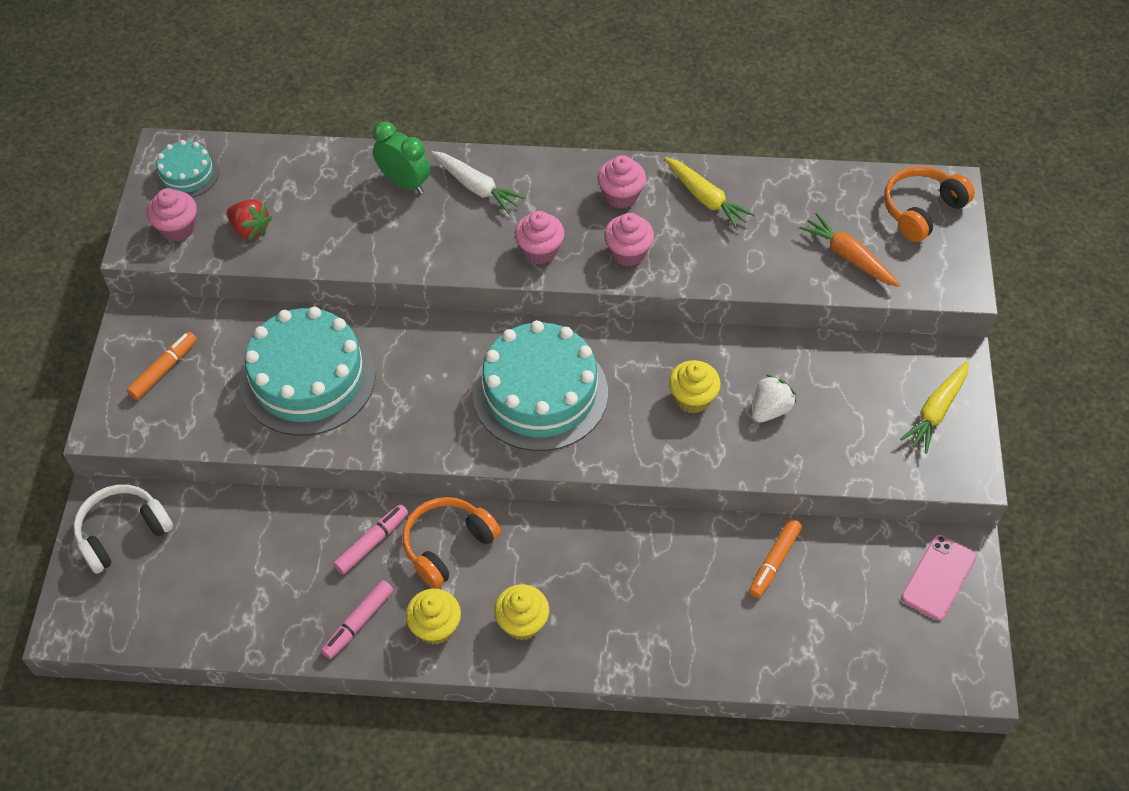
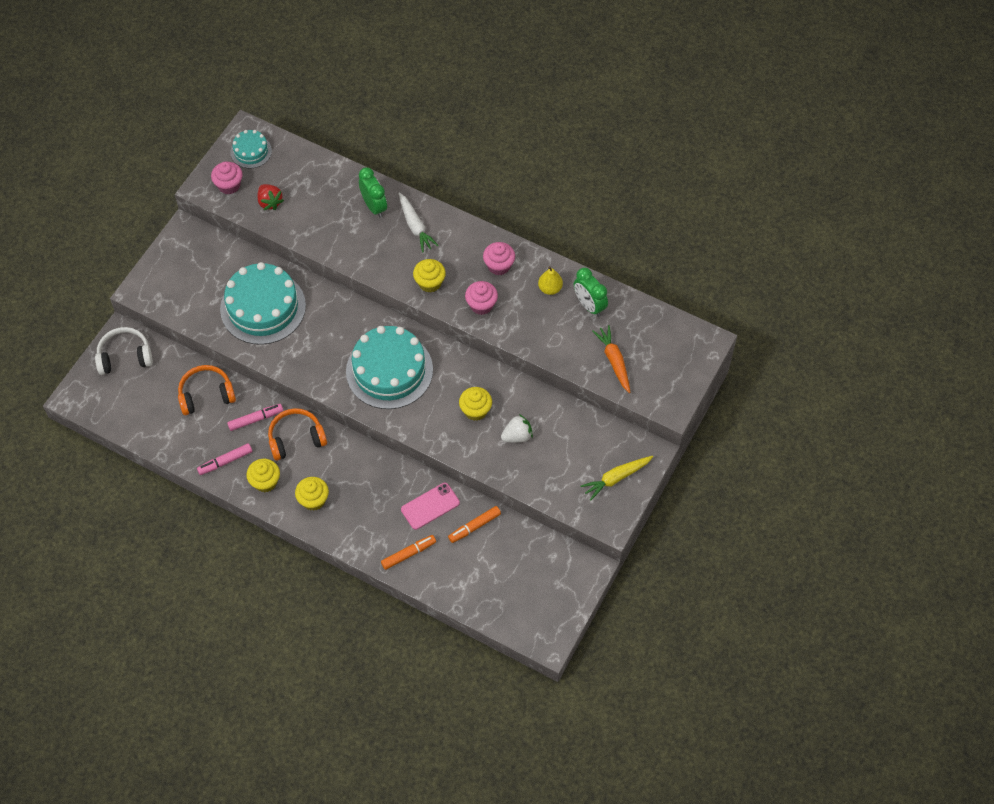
camera: 25 degrees right, 5 degrees up
orange marker [127,332,197,400] -> orange marker moved to [381,535,436,570]
pink cupcake [515,211,564,264] -> yellow cupcake [413,259,446,292]
yellow carrot [664,157,755,230] -> yellow pear [538,266,563,295]
orange headphones [884,166,975,242] -> orange headphones moved to [178,365,236,415]
pink phone [901,534,977,620] -> pink phone moved to [401,483,460,530]
none -> green clock [574,268,608,317]

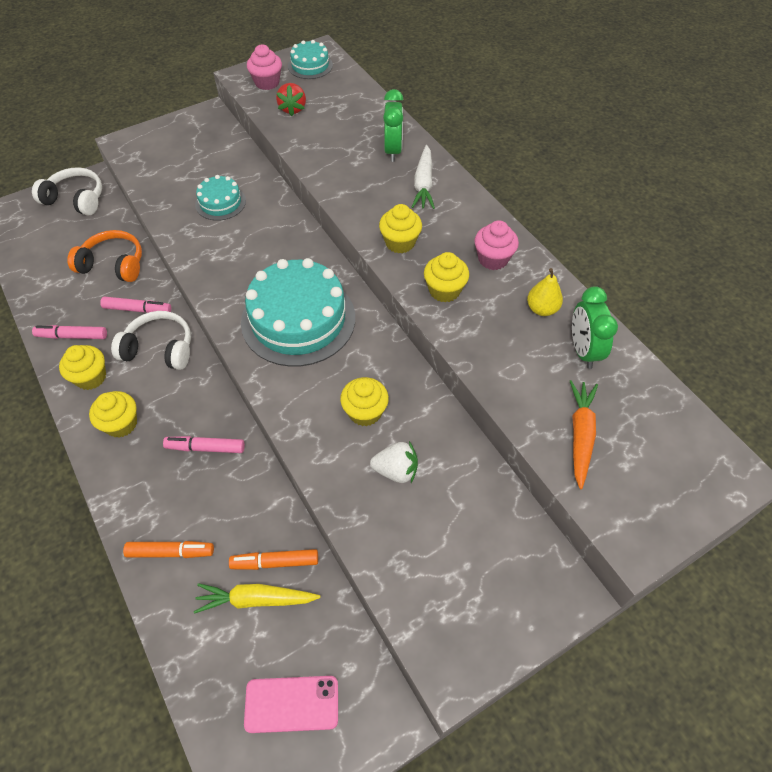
camera: 30 degrees right, 5 degrees down
turquoise cake [220,262,306,345] -> turquoise cake [195,175,246,221], size x0.50
orange headphones [268,408,327,461] -> white headphones [111,311,191,370]
pink phone [401,483,460,530] -> pink phone moved to [244,676,338,733]
pink cupcake [465,281,498,315] -> yellow cupcake [424,252,469,302]
yellow carrot [580,456,653,501] -> yellow carrot moved to [194,583,321,614]
none -> pink marker [163,436,245,453]

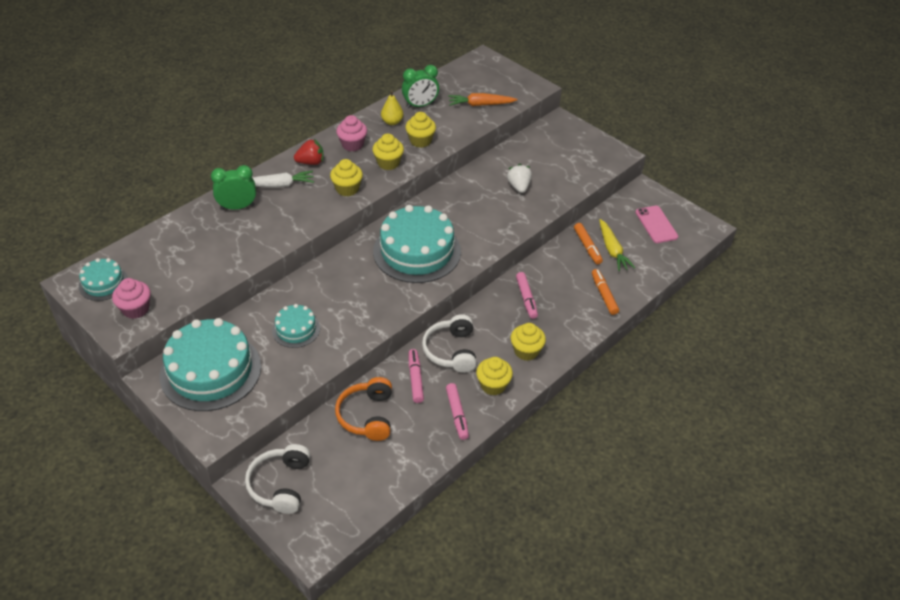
camera: 105 degrees left, 10 degrees down
red strawberry [276,83,306,116] -> red strawberry moved to [294,139,324,165]
yellow cupcake [340,377,389,426] -> yellow cupcake moved to [405,112,436,148]
none -> turquoise cake [160,318,261,411]

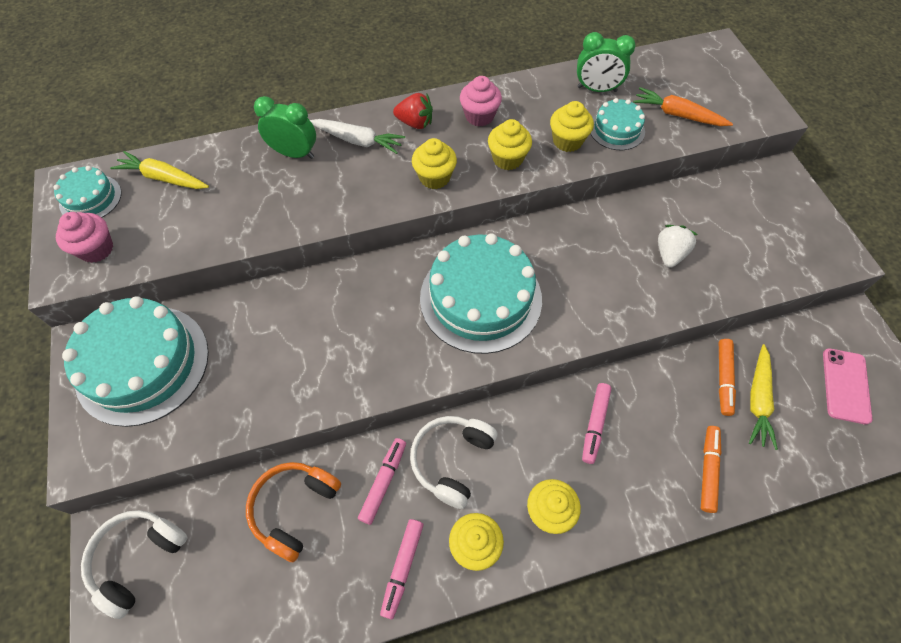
camera: 30 degrees right, 15 degrees up
turquoise cake [272,304,320,348] -> turquoise cake moved to [590,98,645,150]
yellow pear [381,91,403,125] -> none
none -> yellow carrot [110,151,209,189]

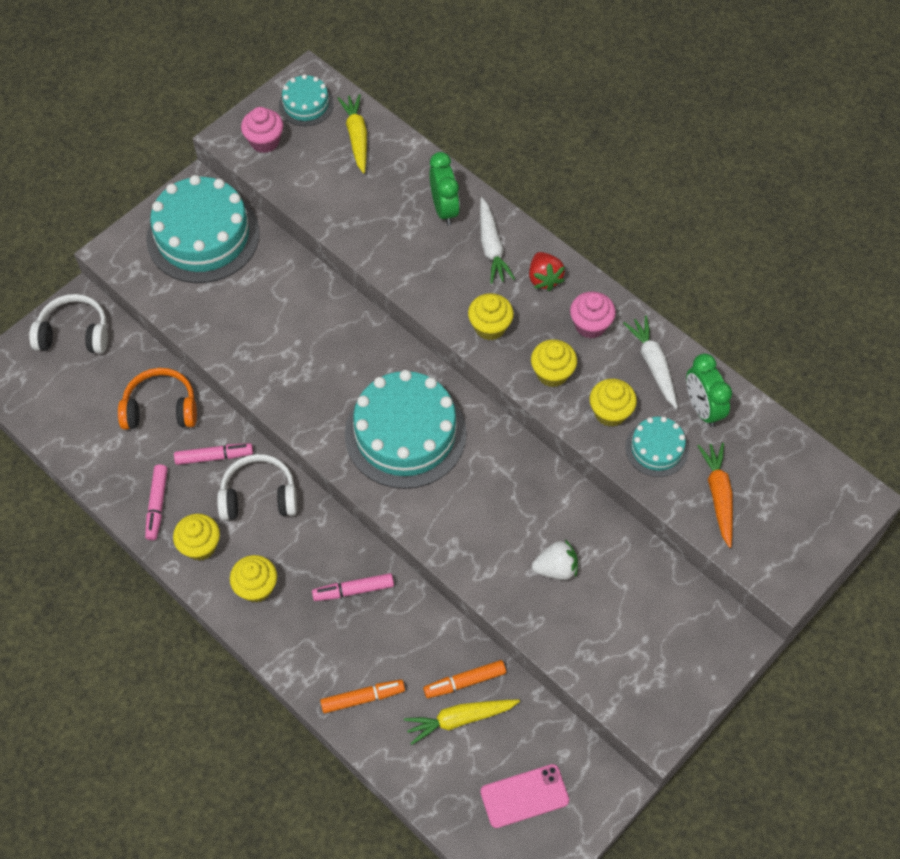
camera: 60 degrees right, 0 degrees up
pink marker [380,519,424,619] -> pink marker turned 75 degrees counterclockwise [145,465,168,540]
none -> white carrot [623,316,678,409]

